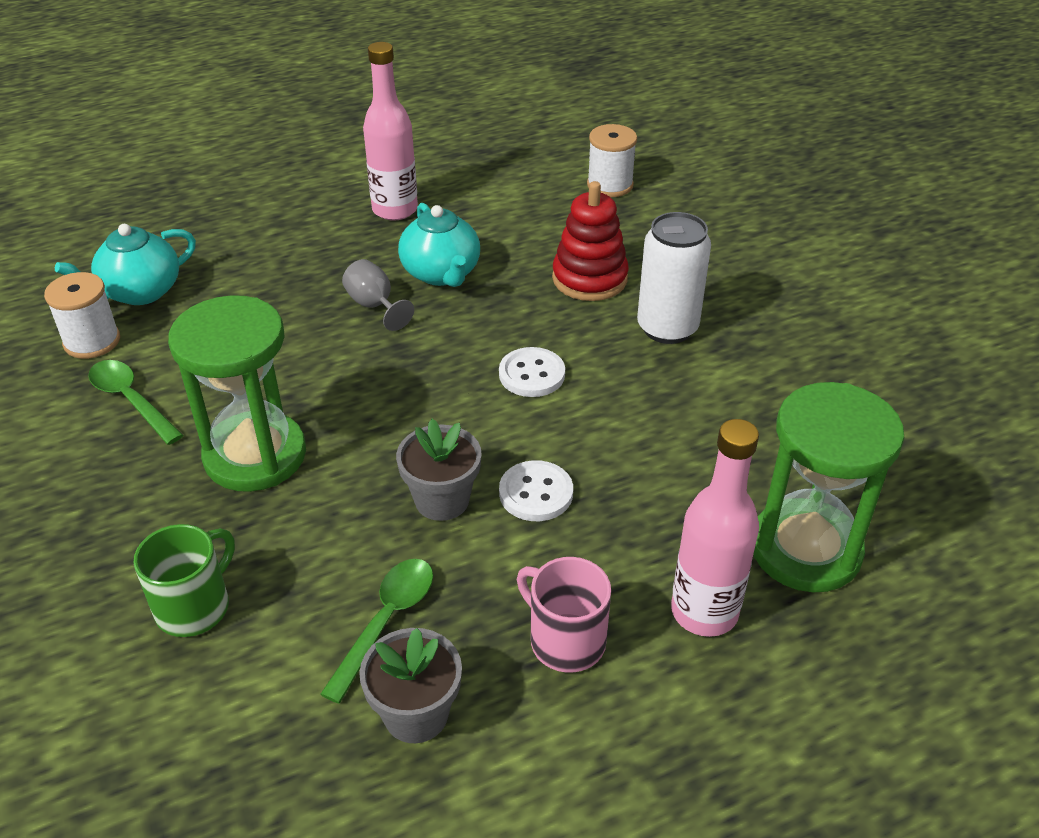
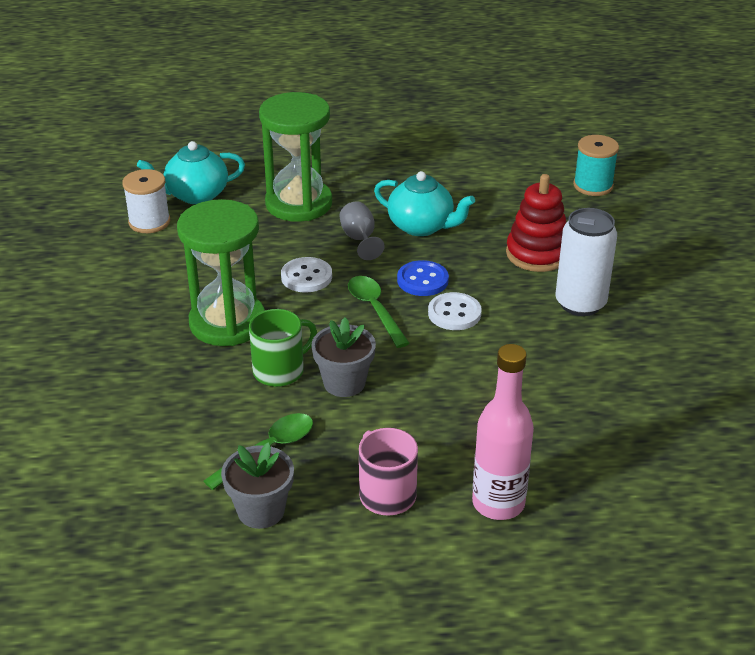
camera: 20 degrees right, 5 degrees down
green spoon [88,360,183,445] -> green spoon moved to [348,276,410,348]
green mug [134,524,235,637] -> green mug moved to [249,309,317,387]
pink bottle [363,42,418,220] -> none
turquoise teapot [398,203,480,287] -> turquoise teapot turned 60 degrees counterclockwise [374,171,475,236]
white button [499,460,573,521] -> white button moved to [281,257,332,293]
white spool [587,124,637,197] -> turquoise spool [573,135,619,196]
green hourglass [753,382,905,592] -> green hourglass moved to [259,92,332,222]
none -> blue button [397,260,449,296]

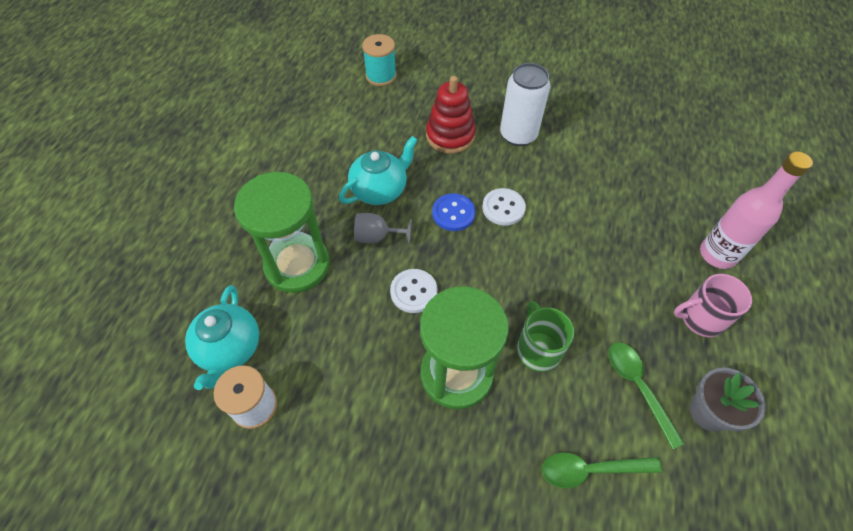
camera: 70 degrees left, 20 degrees up
grey flower pot [311,317,376,397] -> none
green spoon [348,276,410,348] -> green spoon moved to [542,453,662,488]

